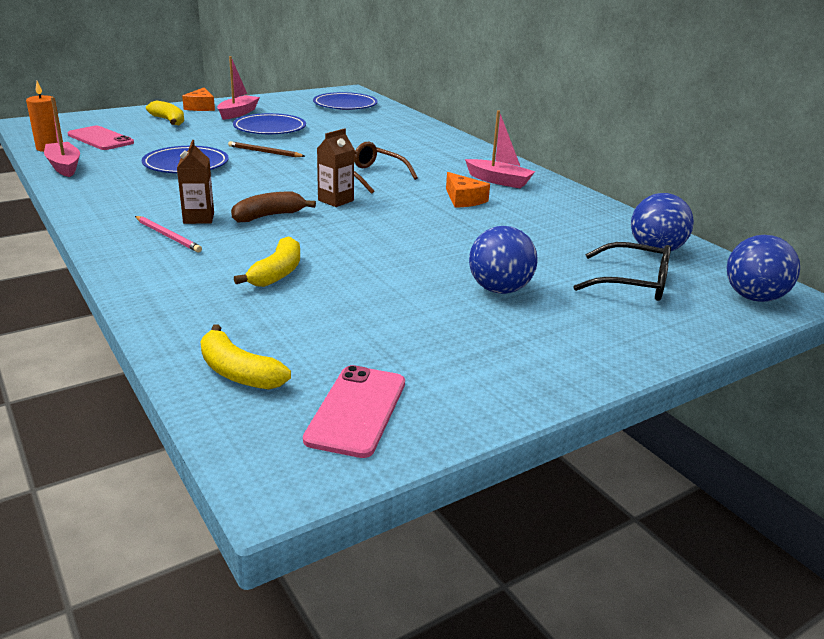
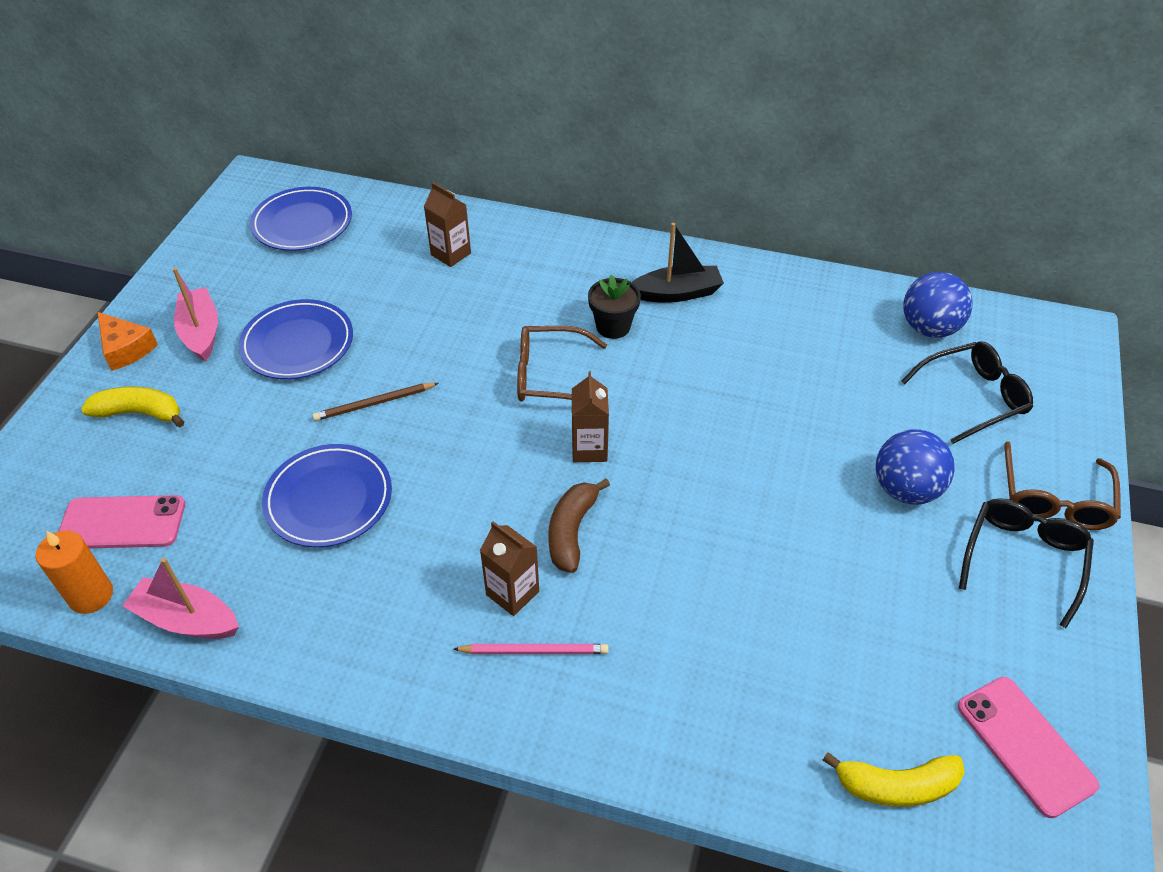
camera: 40 degrees left, 20 degrees up
yellow banana [234,236,300,287] -> none
orange cheese [446,172,490,208] -> none
pink boat [465,110,535,188] -> black boat [632,223,724,303]
blue ball [727,235,800,302] -> none
none -> brown carton [424,182,471,267]
none -> black flower pot [588,275,641,339]
none -> black glasses [959,498,1094,628]
none -> brown glasses [1004,441,1121,530]

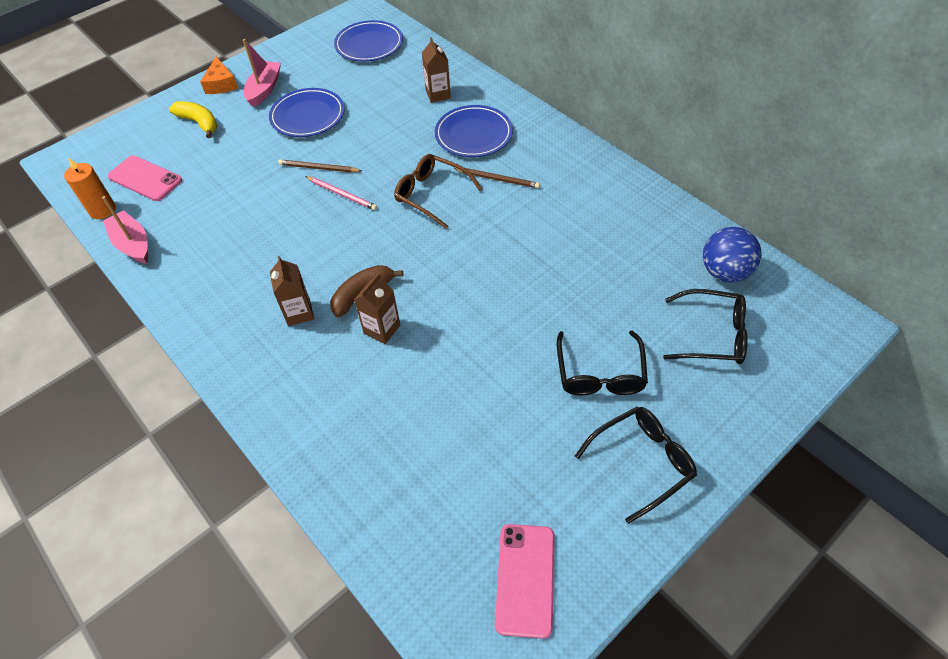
camera: 35 degrees right, 5 degrees up
blue plate [262,444,392,547] -> blue plate moved to [435,105,513,157]
pink pencil [453,644,608,654] -> pink pencil moved to [305,176,377,210]
brown carton [572,371,609,462] -> brown carton moved to [354,273,400,344]
black flower pot [588,275,641,339] -> brown pencil [454,168,540,188]
black boat [632,223,724,303] -> none
yellow banana [822,752,965,807] -> none
blue ball [876,429,954,505] -> black glasses [557,330,648,396]
brown glasses [1004,441,1121,530] -> none

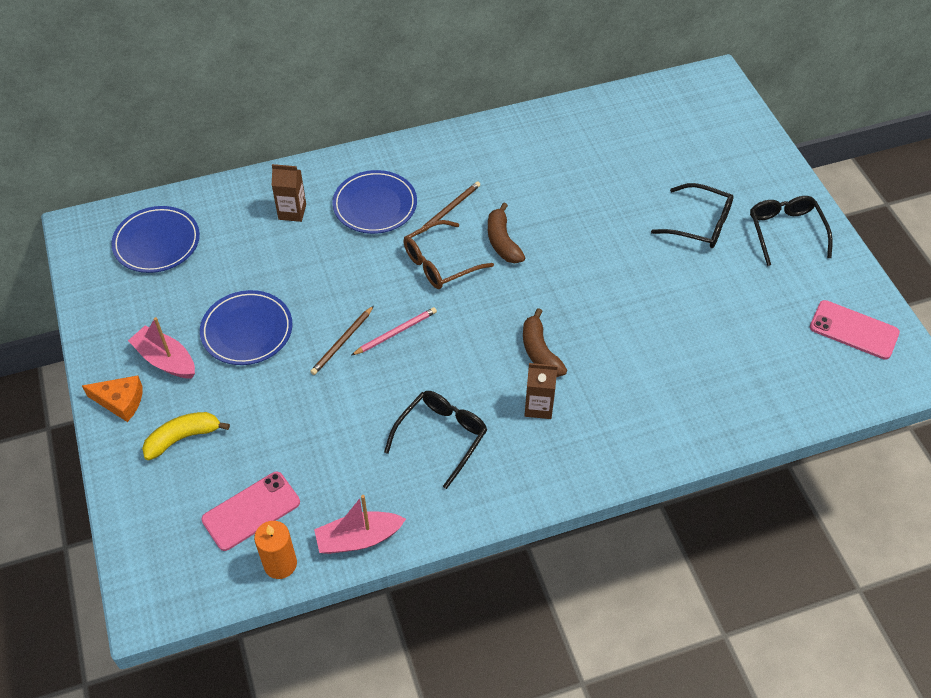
camera: 70 degrees left, 0 degrees up
brown carton [354,273,400,344] -> none
black glasses [663,289,748,364] -> black glasses moved to [384,391,488,489]
blue ball [703,227,761,282] -> none
none -> brown banana [488,203,526,263]

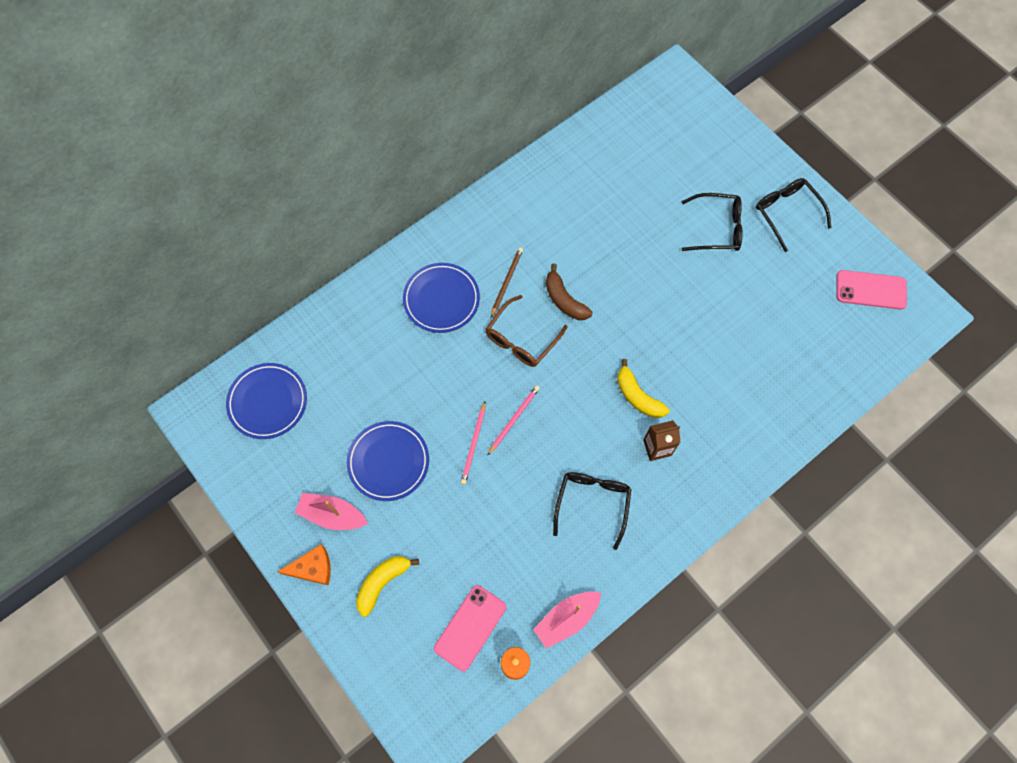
camera: 20 degrees left, 15 degrees up
brown carton [272,164,306,222] -> none
brown pencil [310,306,374,375] -> pink pencil [461,402,486,485]
brown banana [523,308,567,377] -> yellow banana [617,359,670,418]

